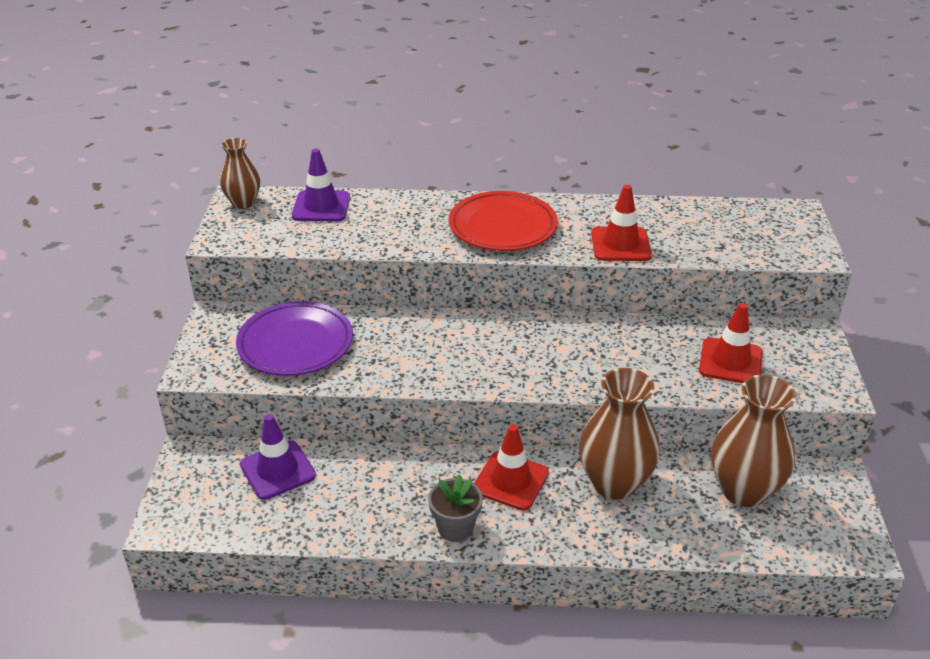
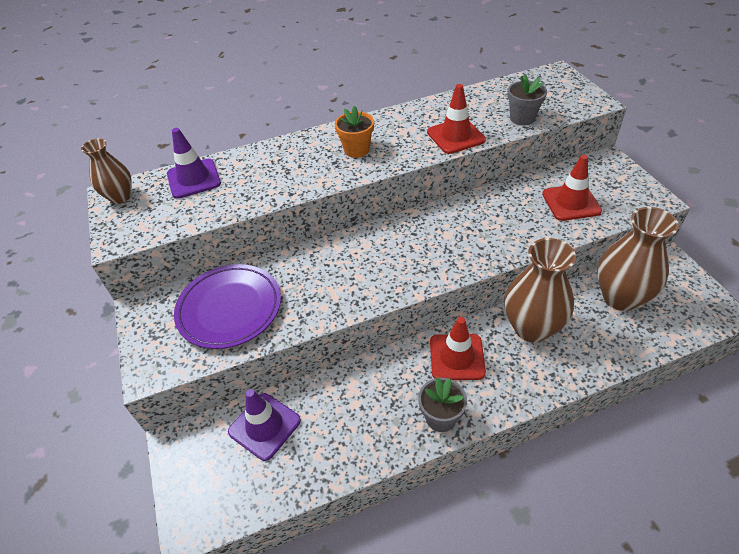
camera: 20 degrees left, 10 degrees up
red plate [449,191,558,251] -> orange flower pot [335,106,374,158]
none -> grey flower pot [507,75,547,125]

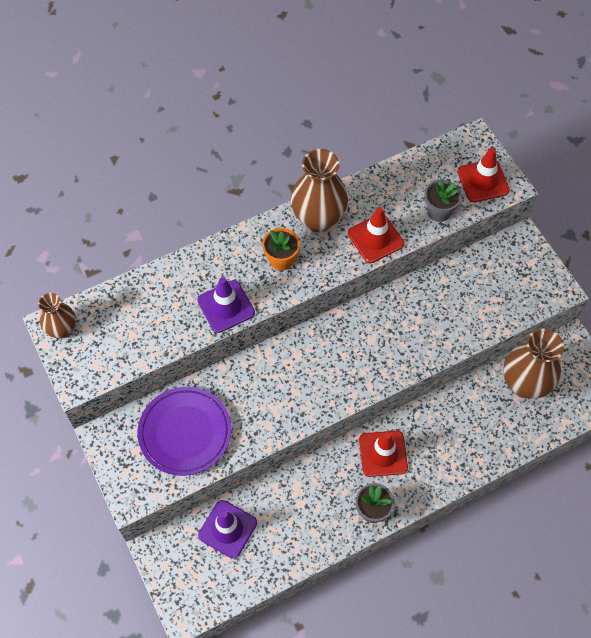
camera: 10 degrees left, 15 degrees up
purple traffic cone [167,128,221,199] -> purple traffic cone moved to [197,277,255,333]
brown vase [504,238,576,343] -> brown vase moved to [291,149,348,232]
red traffic cone [542,155,602,221] -> red traffic cone moved to [457,148,510,202]

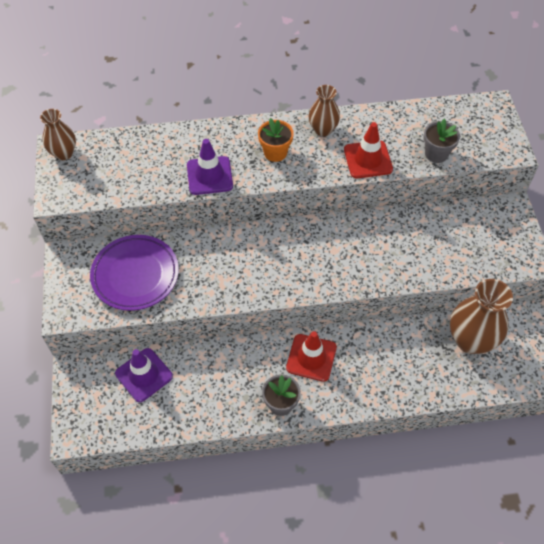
camera: 20 degrees right, 5 degrees down
brown vase [291,149,348,232] -> brown vase [309,85,340,136], size x0.59
red traffic cone [457,148,510,202] -> none

